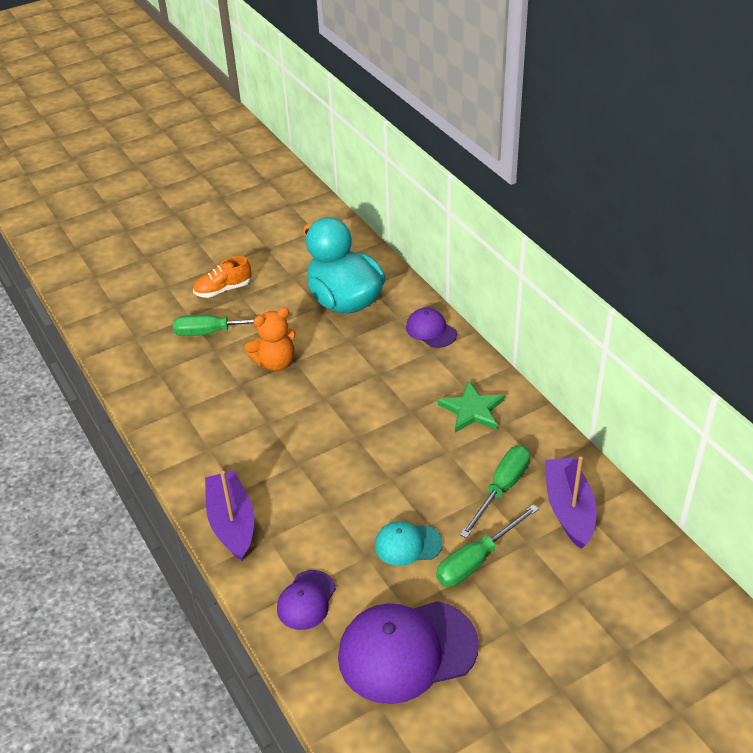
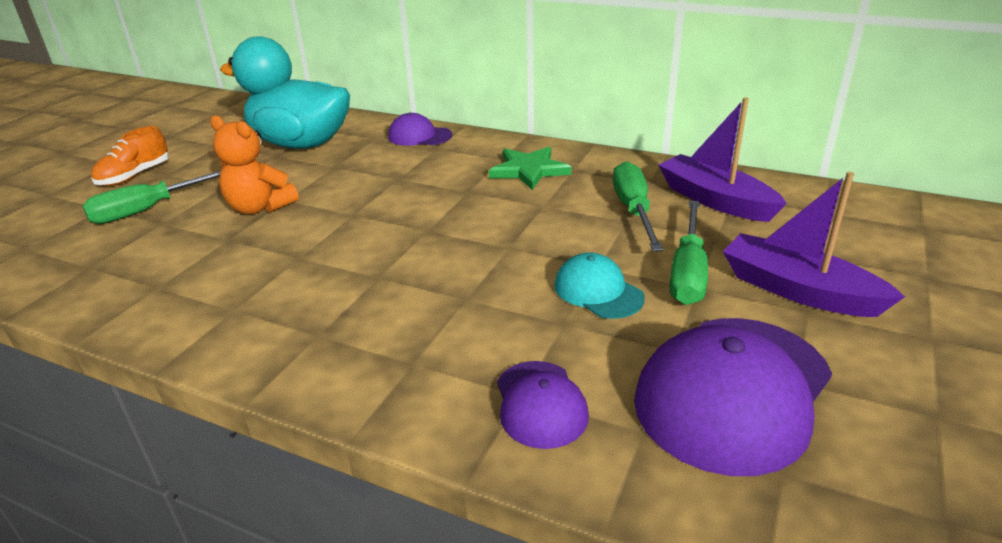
camera: 35 degrees left, 10 degrees down
purple boat [205,470,254,561] -> purple boat moved to [723,172,905,317]
orange teddy bear [245,308,296,371] -> orange teddy bear turned 90 degrees clockwise [210,115,299,214]
turquoise cap [375,521,442,566] -> turquoise cap turned 90 degrees clockwise [554,253,645,319]

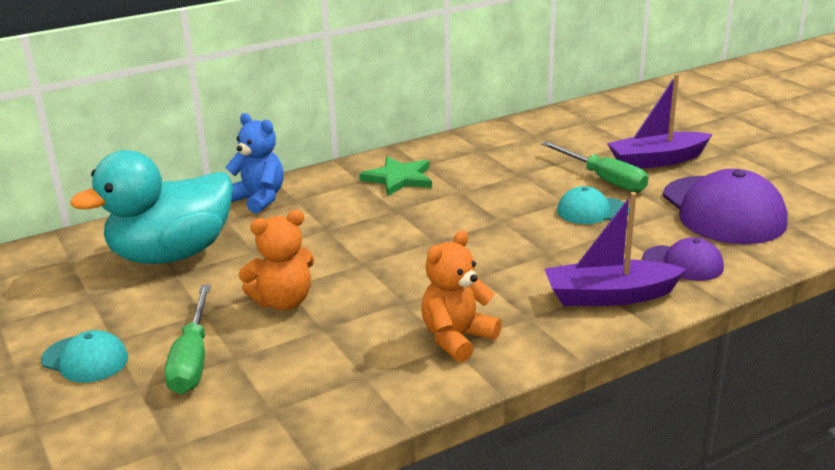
camera: 55 degrees left, 5 degrees down
orange shoe [91,126,169,186] -> turquoise cap [41,330,128,383]
purple cap [388,112,452,146] -> blue teddy bear [225,113,284,213]
green screwdriver [613,161,663,251] -> none
purple boat [658,97,787,222] -> purple boat moved to [544,192,687,306]
none -> orange teddy bear [421,230,502,363]

